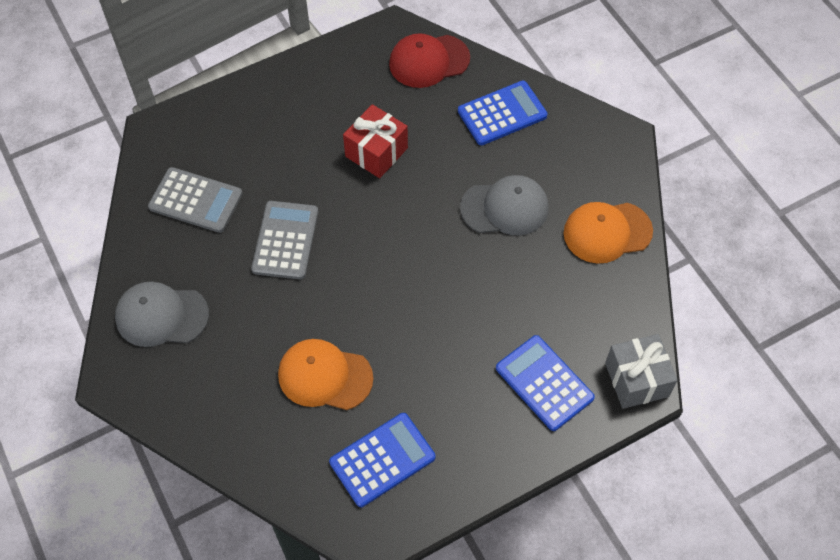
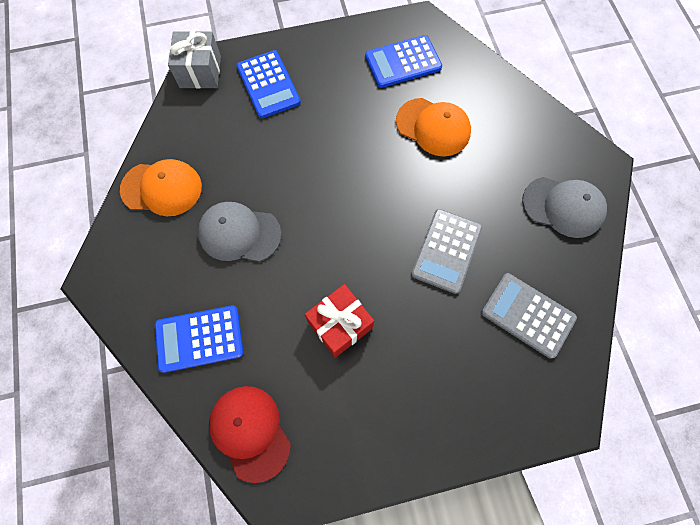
camera: 165 degrees left, 10 degrees up
red cap [389,33,470,88] -> red cap turned 120 degrees counterclockwise [209,386,291,483]

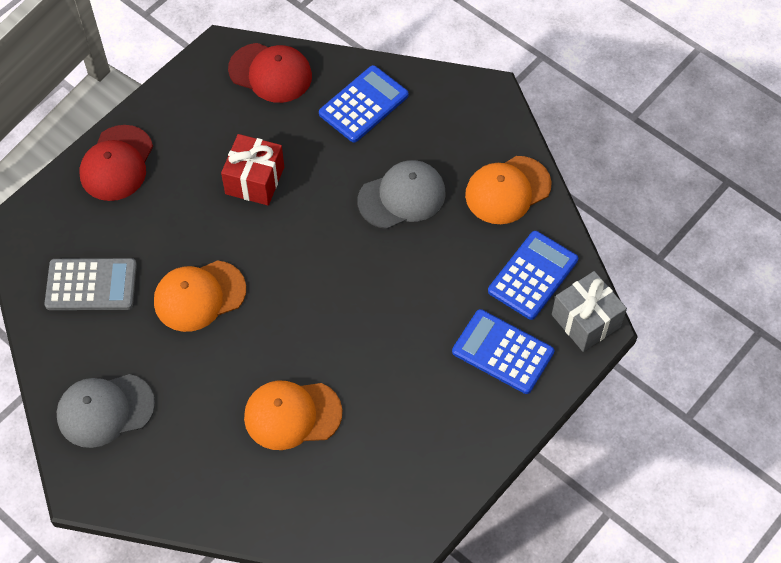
camera: 145 degrees right, 10 degrees down
blue calculator [365,35,442,88] -> blue calculator moved to [488,231,578,320]
grey calculator [411,209,482,294] -> orange cap [154,260,246,332]
none -> red cap [80,125,153,201]

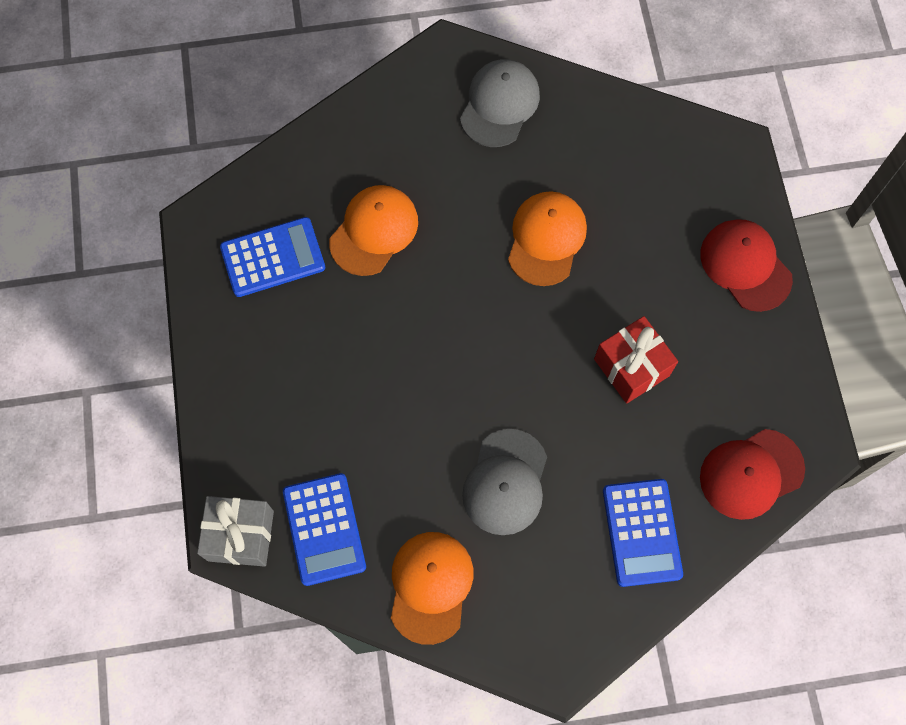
camera: 130 degrees right, 10 degrees up
grey calculator [44,258,137,310] -> none
blue calculator [452,309,554,394] -> blue calculator moved to [220,217,325,297]

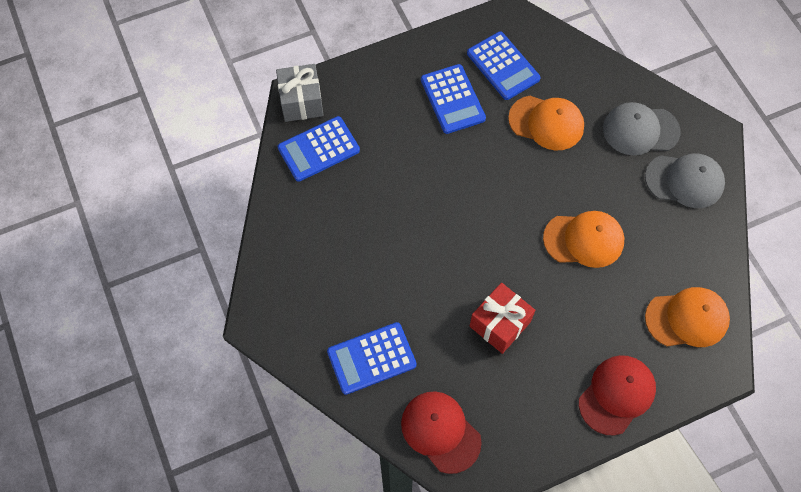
camera: 75 degrees right, 5 degrees down
orange cap [391,532,473,645] -> orange cap moved to [645,287,730,347]
grey cap [462,429,547,535] -> grey cap moved to [603,102,681,155]
none -> blue calculator [421,64,486,134]

